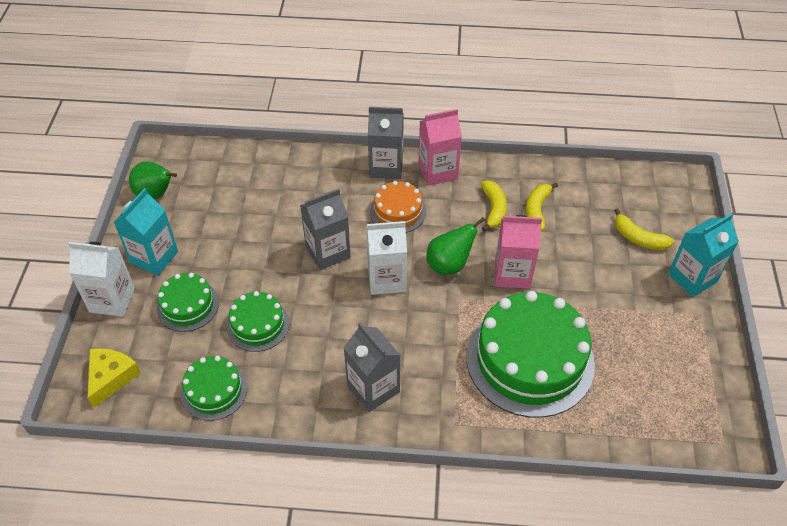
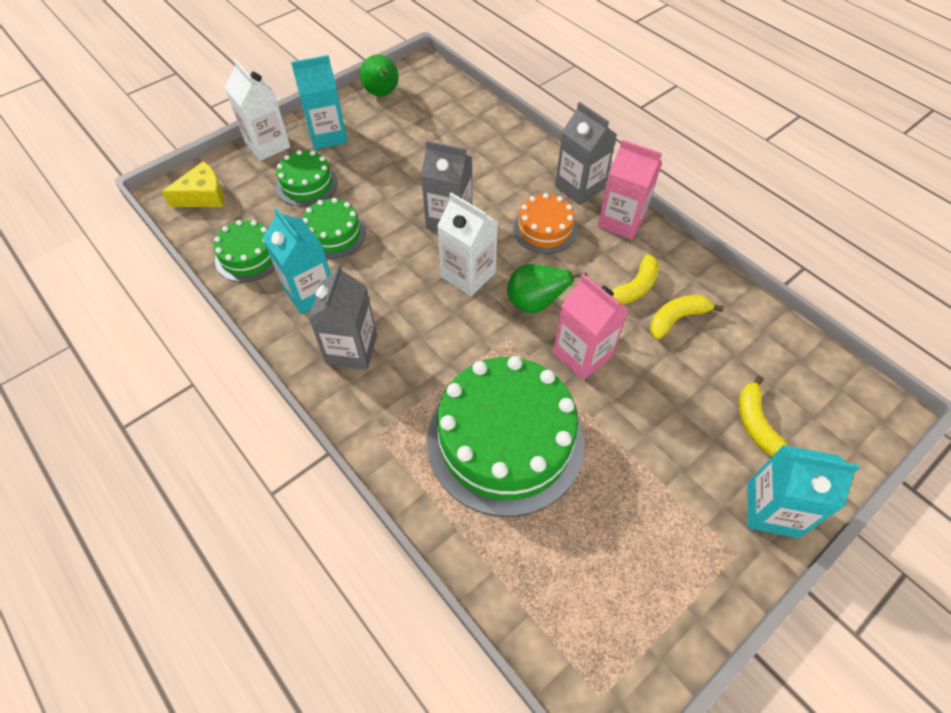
camera: 45 degrees right, 5 degrees up
none -> turquoise carton [263,207,331,314]

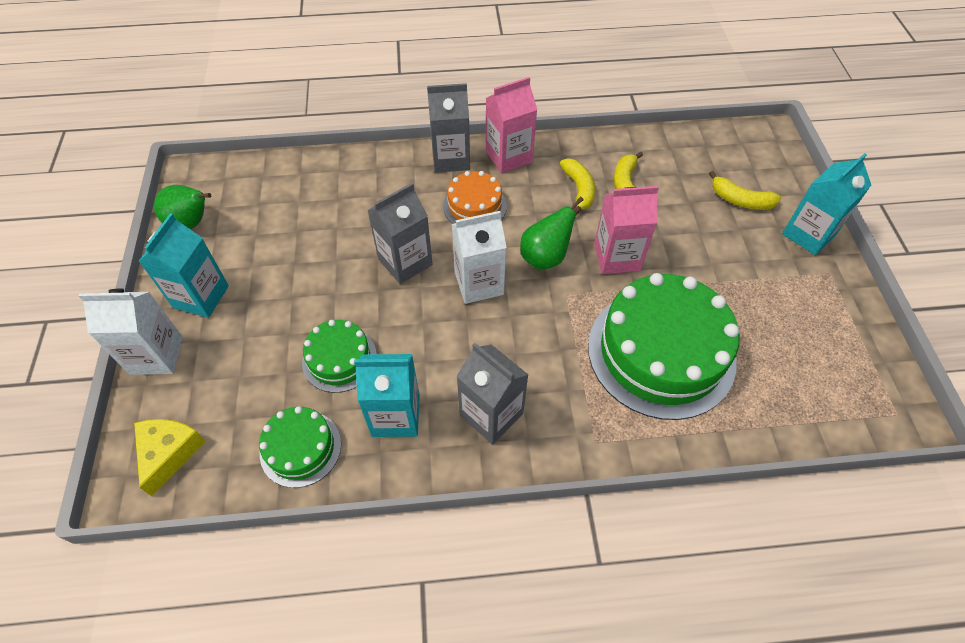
camera: 55 degrees left, 0 degrees up
green cake [276,150,338,206] -> none

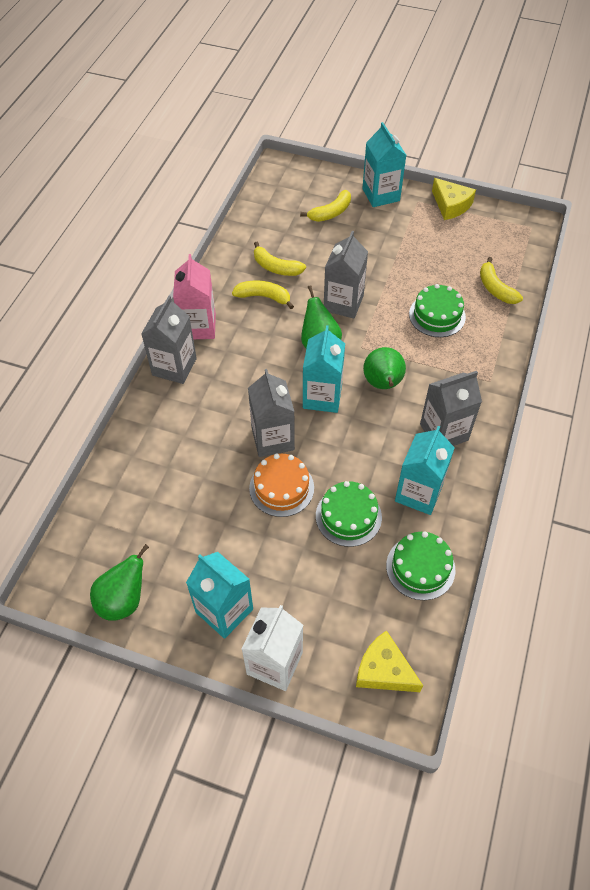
camera: 65 degrees left, 0 degrees up
orange cake [443,171,507,224] -> orange cake moved to [249,454,314,517]
white carton [452,211,507,304] -> turquoise carton [303,325,345,413]
green cake [588,273,740,420] -> green cake [409,284,466,337], size x0.50
pink carton [594,186,659,274] -> grey carton [324,231,368,319]
none -> green pear [363,347,406,389]
none -> yellow cheese [432,178,476,220]
none -> yellow banana [480,257,523,304]

